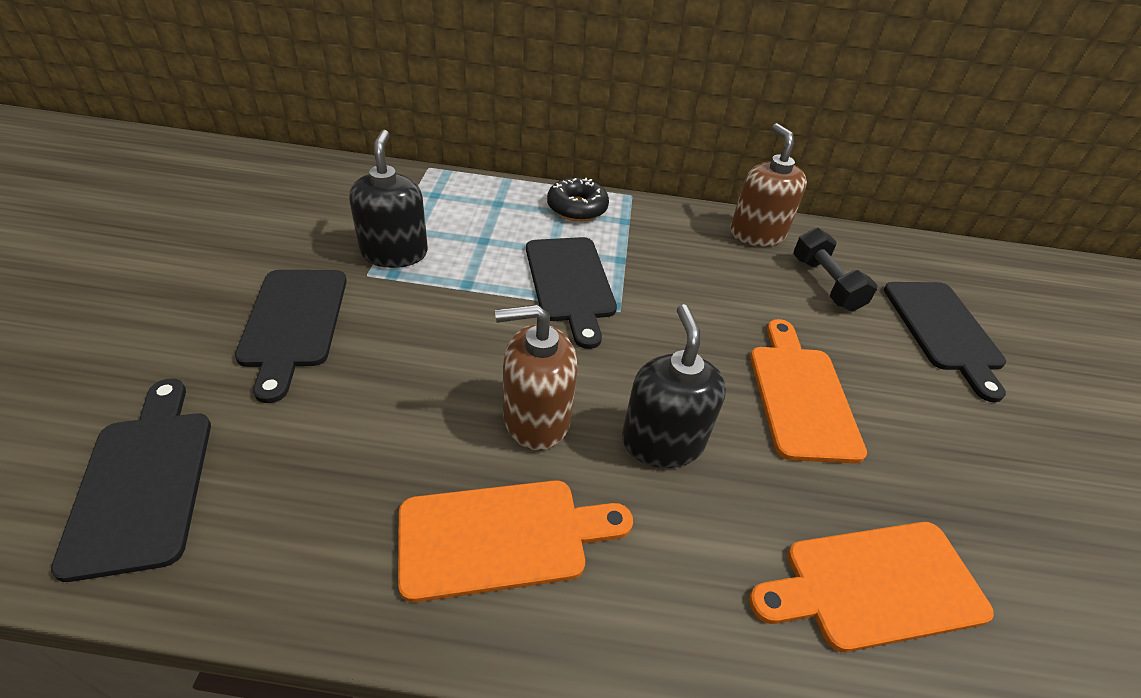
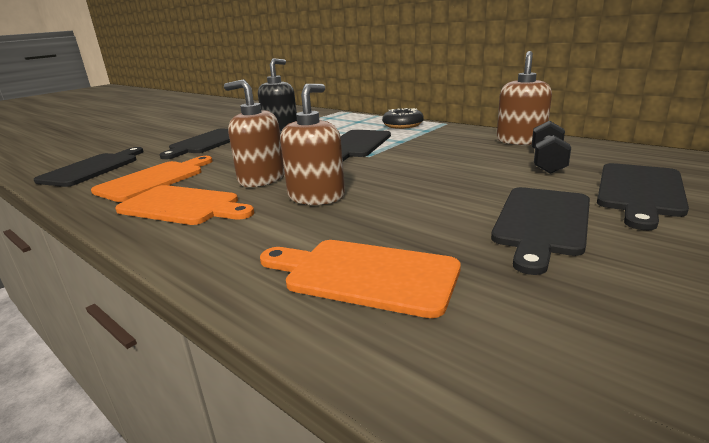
camera: 40 degrees right, 20 degrees down
black soap dispenser [622,304,726,468] -> brown soap dispenser [280,84,345,205]
orange cutting board [750,319,867,464] -> orange cutting board moved to [91,156,213,202]
none -> black cutting board [491,187,590,275]

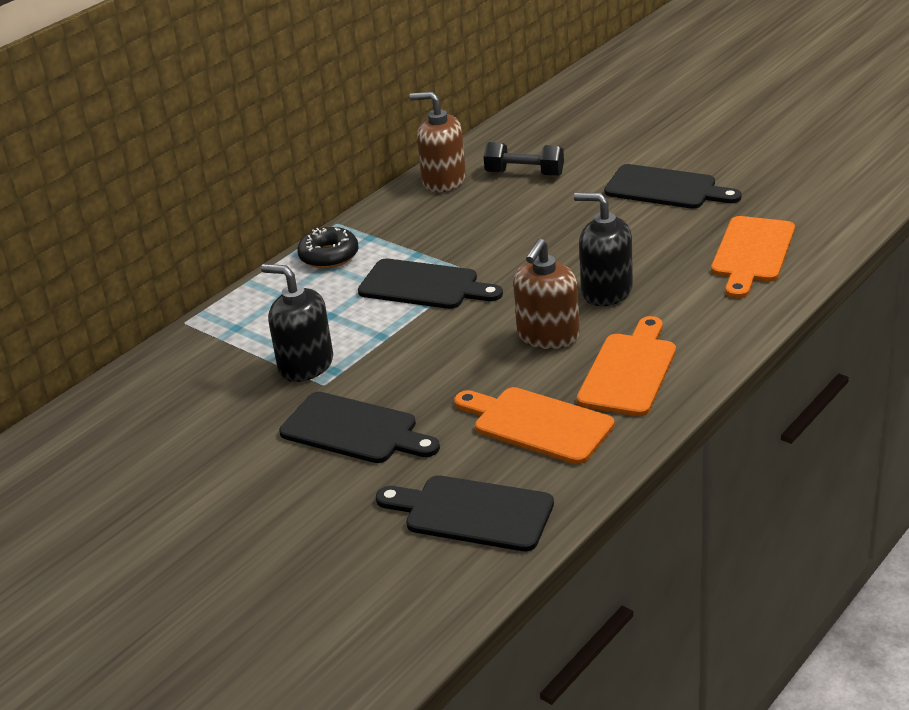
camera: 90 degrees left, 10 degrees up
brown soap dispenser [280,84,345,205] -> black soap dispenser [574,193,633,306]
black cutting board [597,163,689,230] -> none

